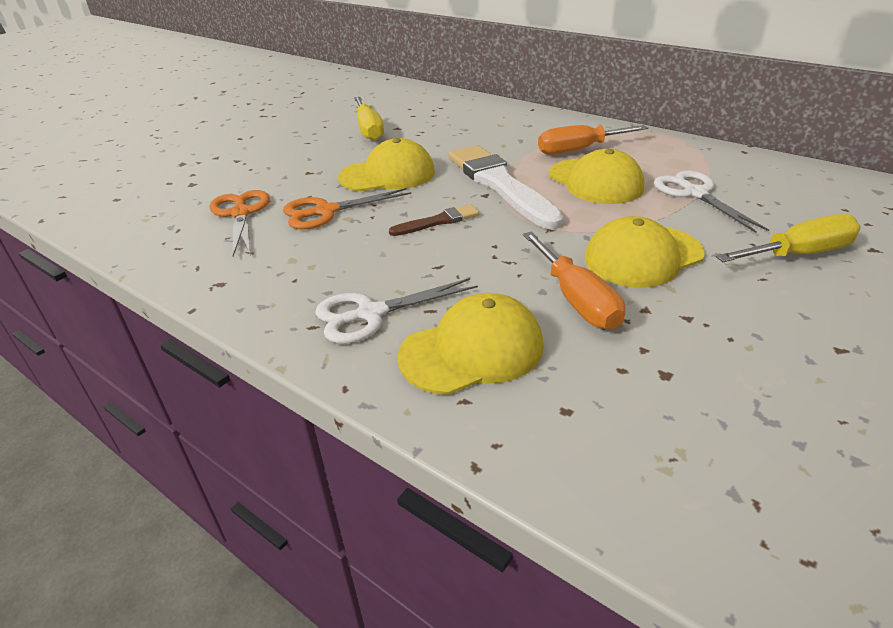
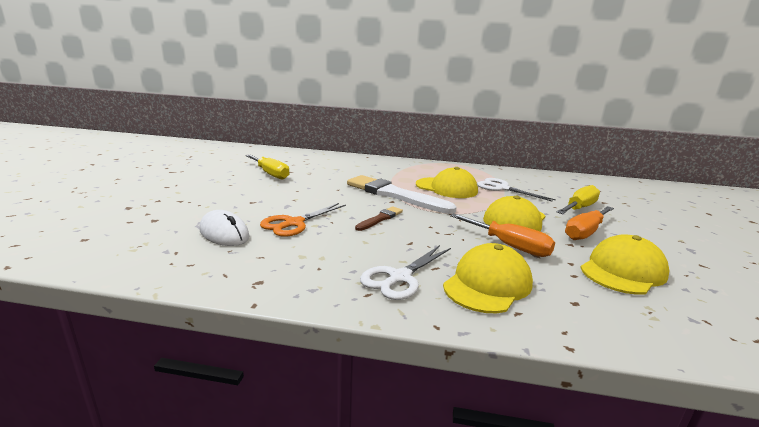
camera: 30 degrees left, 15 degrees down
orange scissors [210,190,270,256] -> white mouse [199,210,250,246]
yellow cap [338,138,435,191] -> yellow cap moved to [580,234,669,295]
orange screwdriver [538,125,648,155] -> orange screwdriver moved to [565,206,614,240]

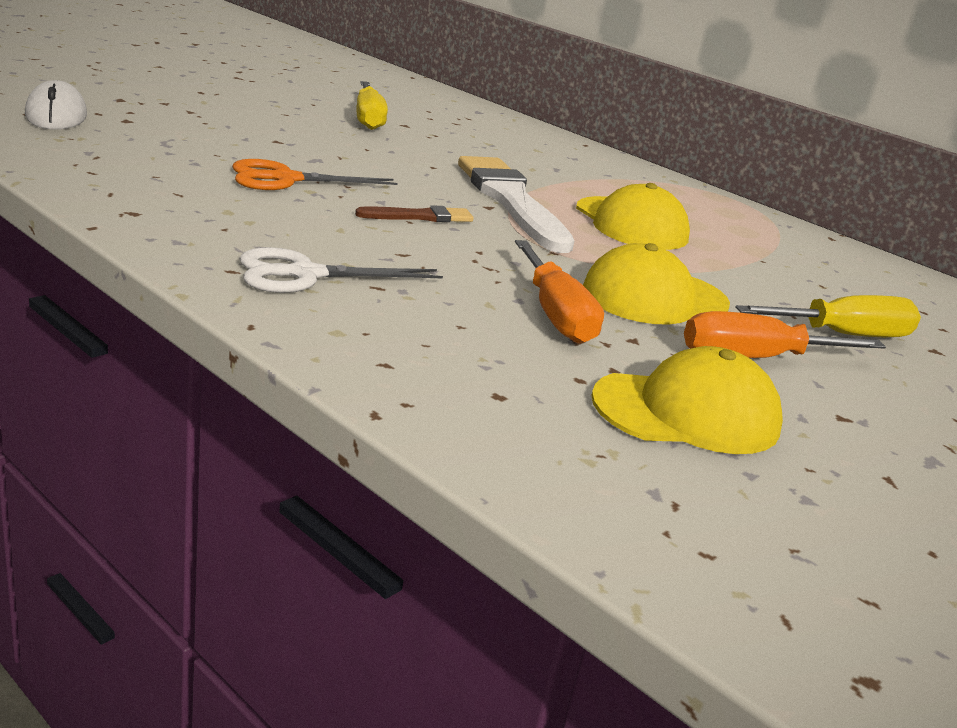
camera: 30 degrees right, 5 degrees up
white mouse [199,210,250,246] -> white mouse moved to [25,80,87,130]
yellow cap [443,243,533,313] -> none
white scissors [477,178,556,202] -> none

